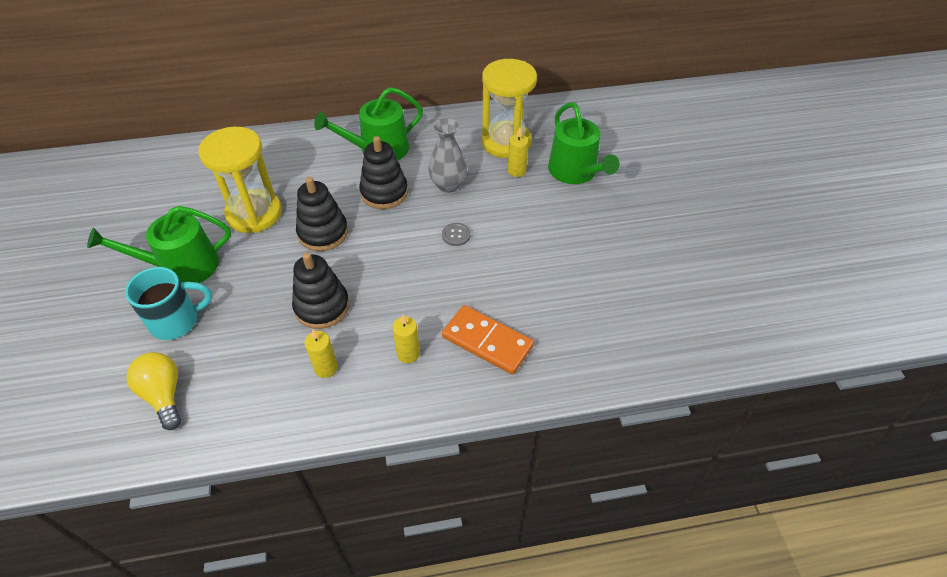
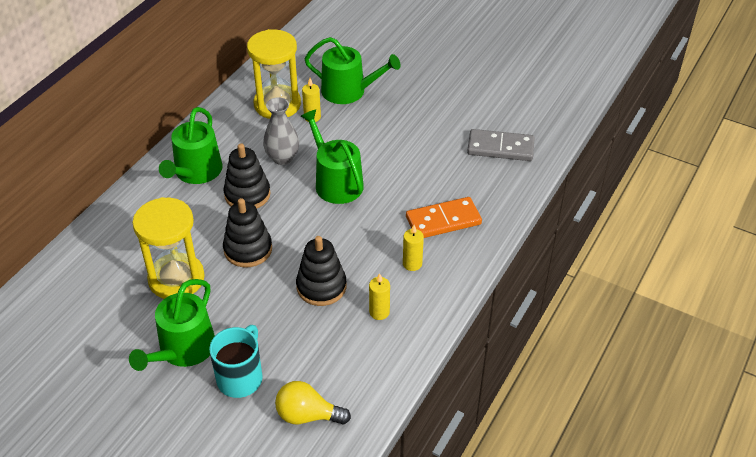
camera: 50 degrees left, 5 degrees down
grey button [442,223,471,246] -> green watering can [301,109,364,204]
none -> grey domino [467,129,535,161]

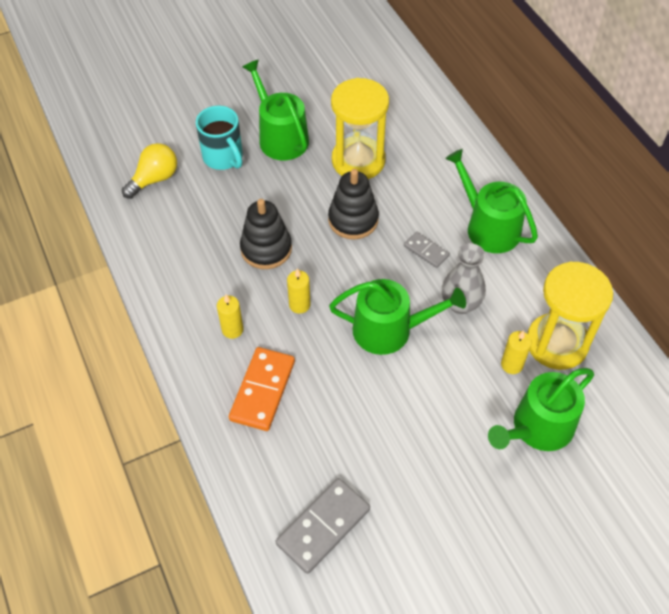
camera: 125 degrees right, 10 degrees up
black stacking toy [224,143,271,208] -> grey domino [404,232,450,268]
yellow candle [369,273,390,320] -> yellow candle moved to [287,268,311,314]

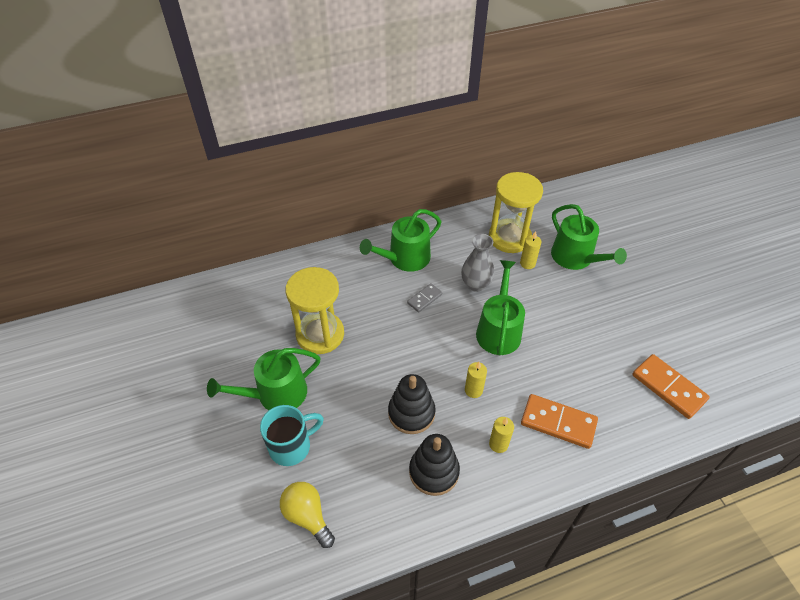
camera: 85 degrees left, 5 degrees down
grey domino [276,478,370,574] -> orange domino [632,354,710,419]
black stacking toy [328,169,379,239] -> black stacking toy moved to [409,434,460,496]

